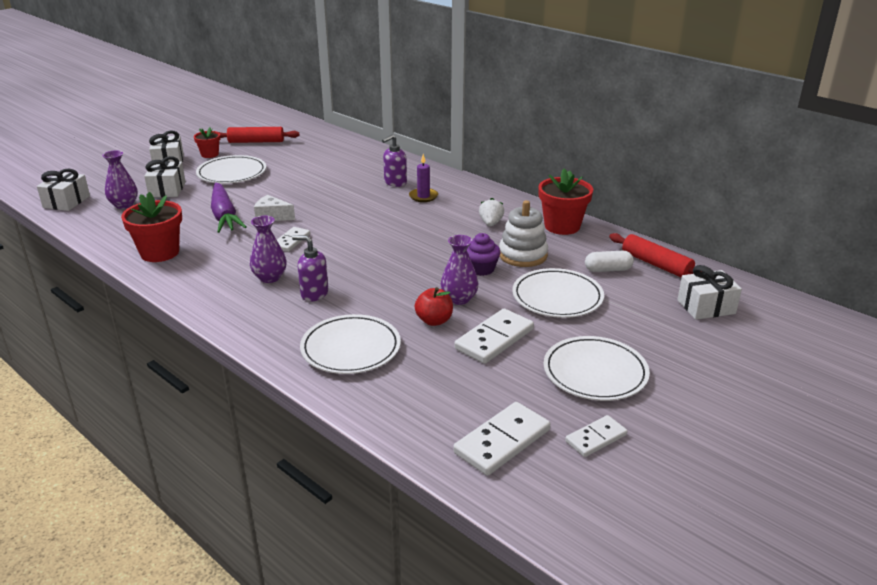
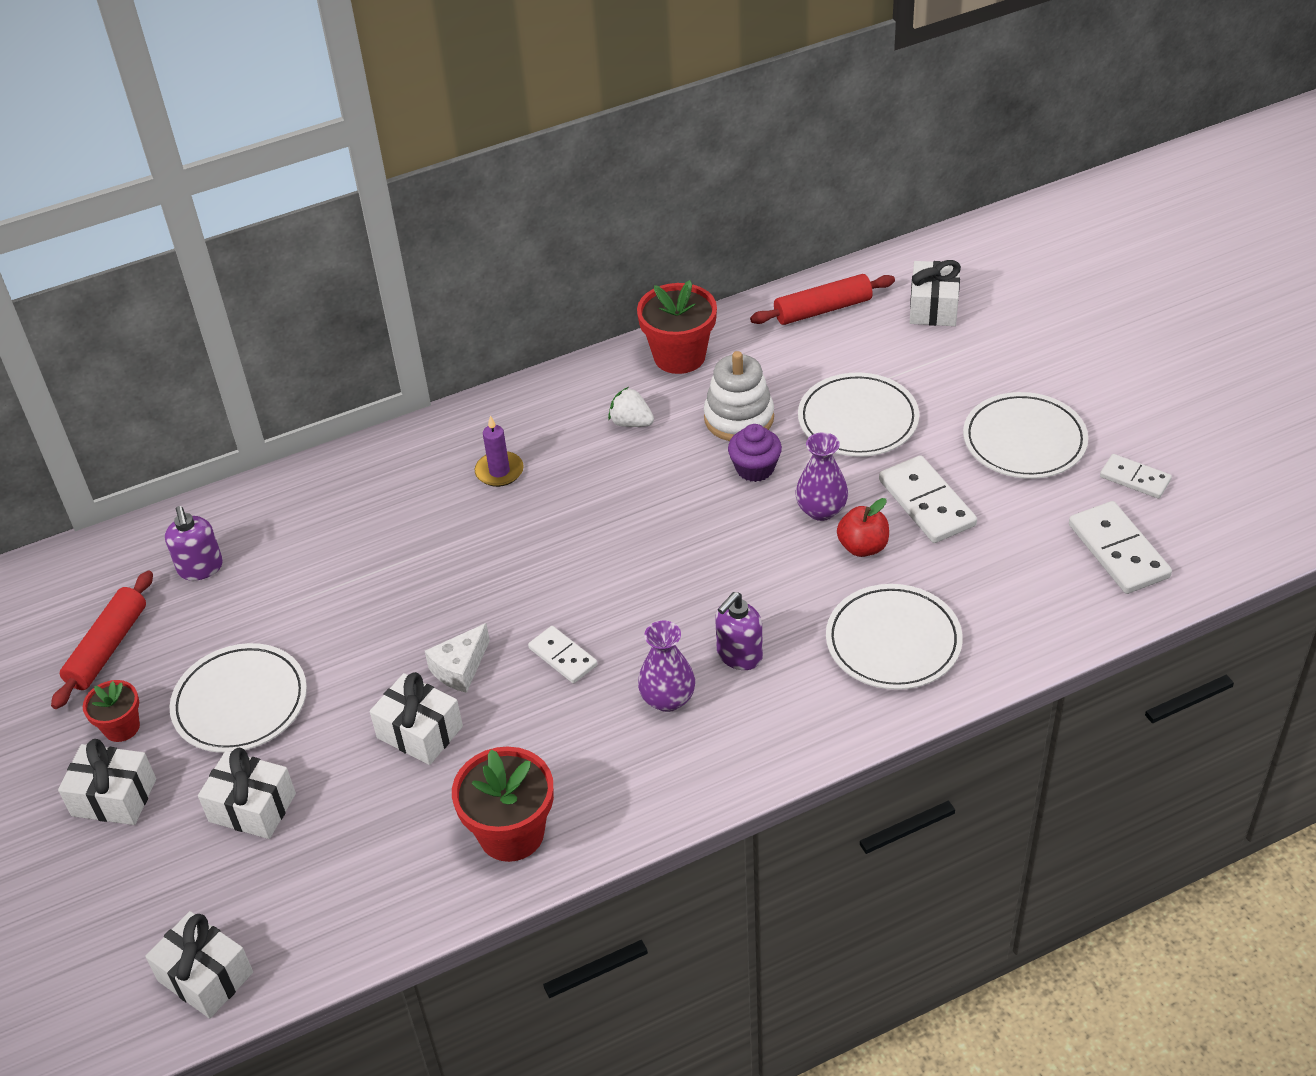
camera: 65 degrees left, 15 degrees up
purple vase [102,150,138,209] -> none
purple carrot [211,183,247,233] -> white gift [370,672,463,765]
purple soap dispenser [382,135,407,187] -> purple soap dispenser moved to [165,506,223,581]
white domino [565,415,627,457] -> white domino turned 45 degrees counterclockwise [1100,454,1172,499]
white capsule [585,251,634,272] -> none

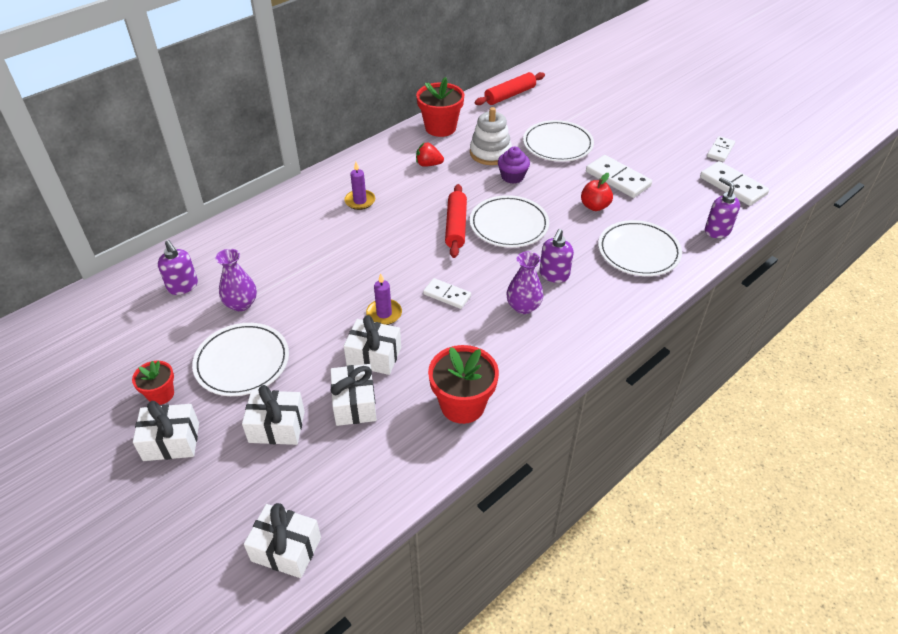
camera: 20 degrees left, 0 degrees up
red rolling pin [51,571,153,709] -> red rolling pin moved to [445,184,467,258]
white cheese [425,623,490,693] -> purple candle [366,273,402,325]
white strawberry [608,387,654,427] -> red strawberry [416,143,444,167]
purple vase [796,432,848,521] -> purple vase moved to [216,249,257,311]
white gift [910,260,961,326] -> white gift moved to [330,364,377,426]
white plate [963,392,1088,479] -> white plate moved to [470,195,549,248]
white domino [1100,454,1172,499] -> white domino turned 75 degrees counterclockwise [707,136,735,162]
none -> purple soap dispenser [705,177,740,238]

